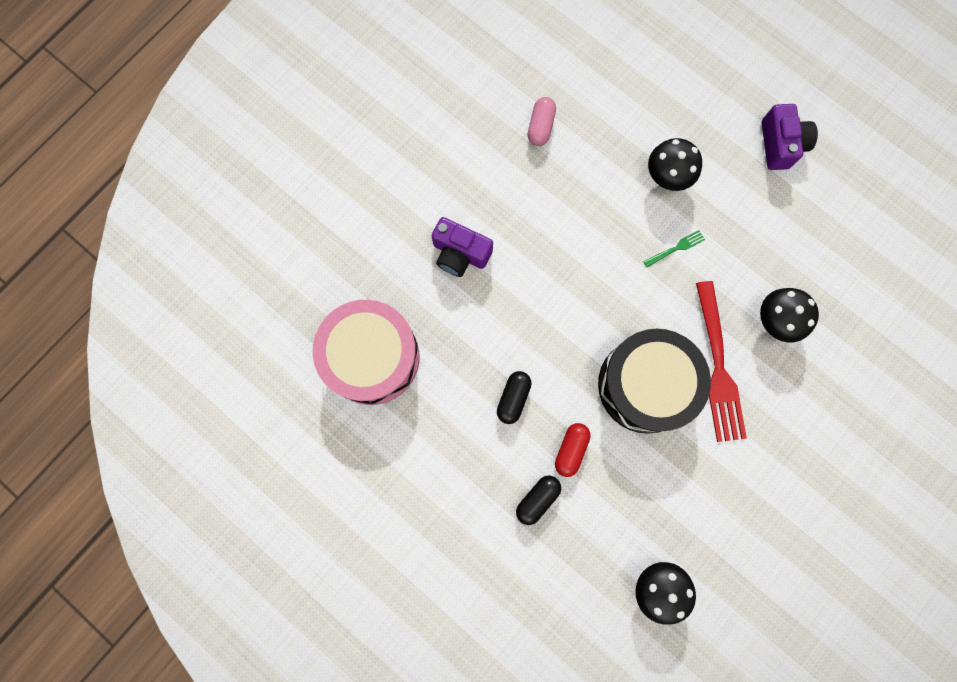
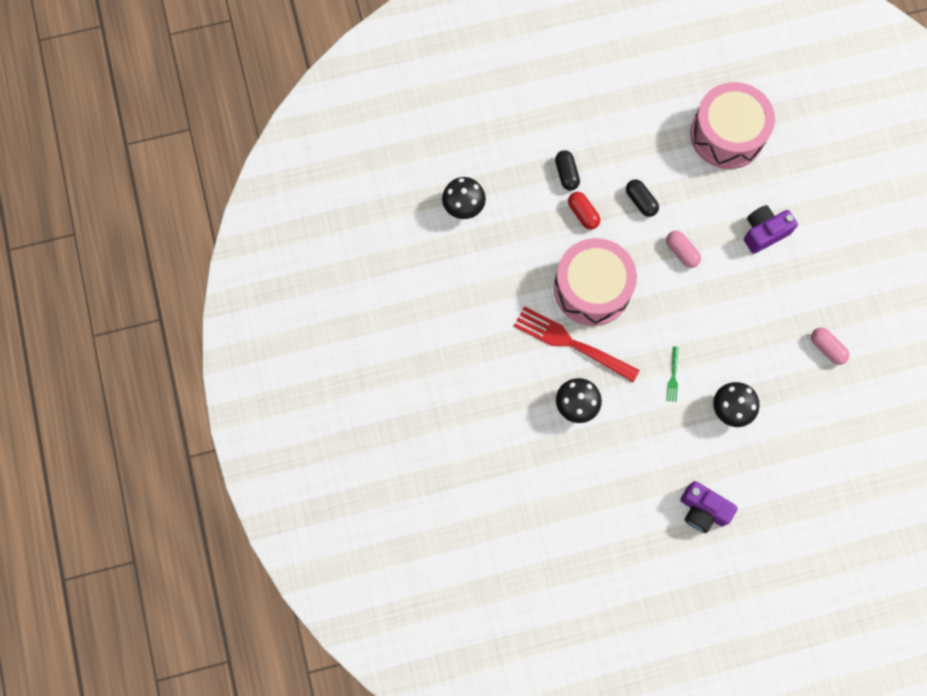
camera: 125 degrees right, 5 degrees down
black drum [598,329,711,434] -> pink drum [554,238,637,326]
none -> pink capsule [666,231,701,268]

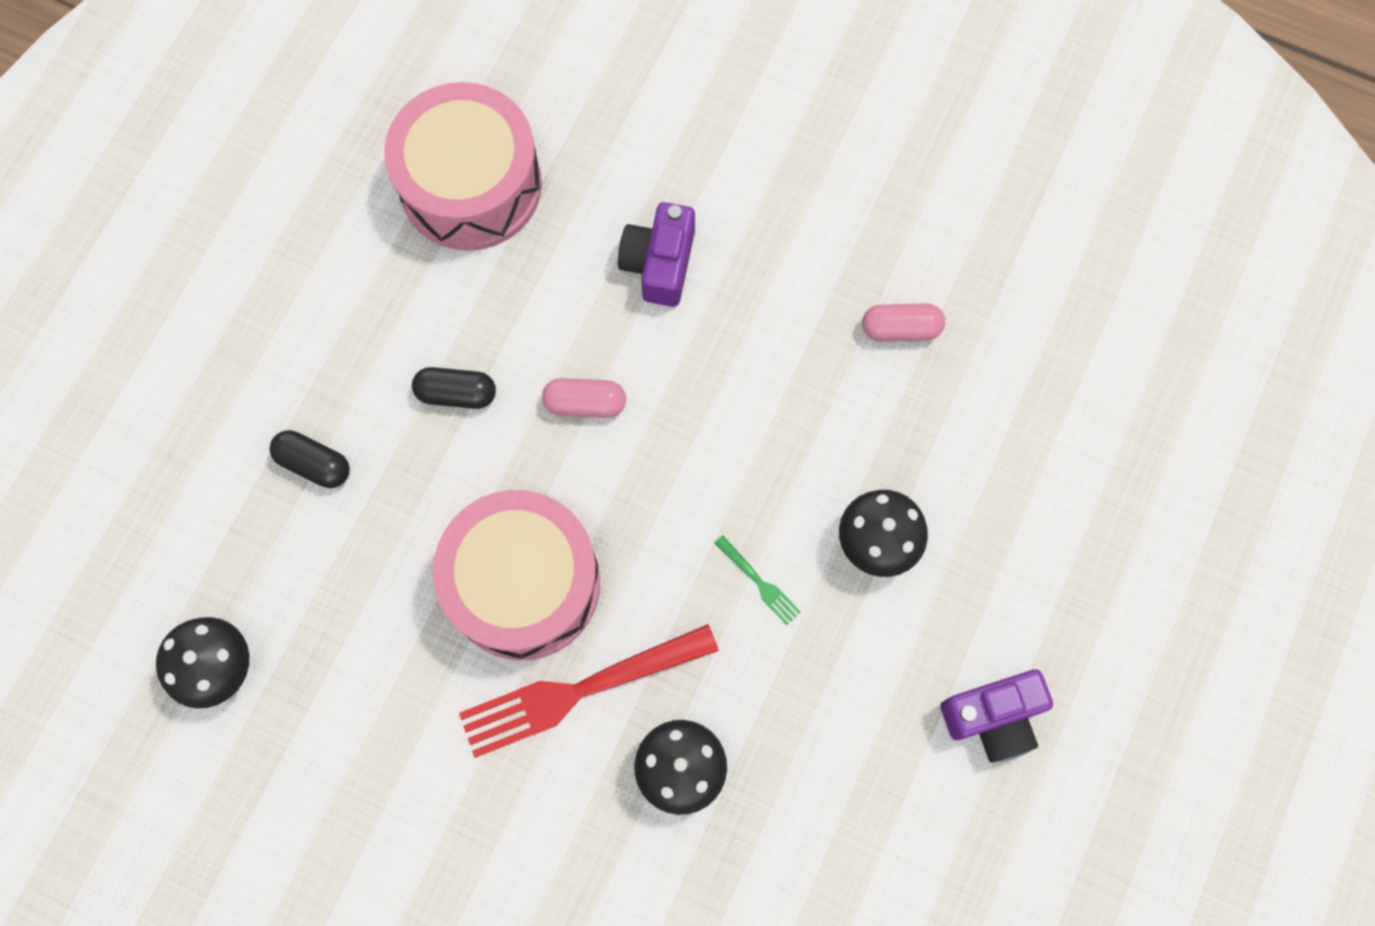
camera: 50 degrees left, 0 degrees up
red capsule [568,192,600,230] -> none

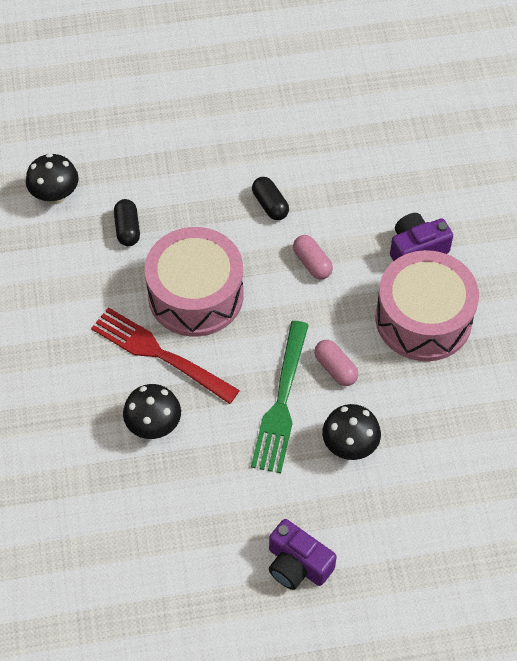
camera: 55 degrees right, 15 degrees down
black capsule [270,430,350,488] -> black capsule moved to [114,199,140,246]
pink drum [384,82,542,251] -> pink drum moved to [375,250,479,361]
green fork [715,535,801,625] -> green fork [251,321,309,473], size x2.35
pink capsule [862,303,945,342] -> pink capsule moved to [314,340,358,386]

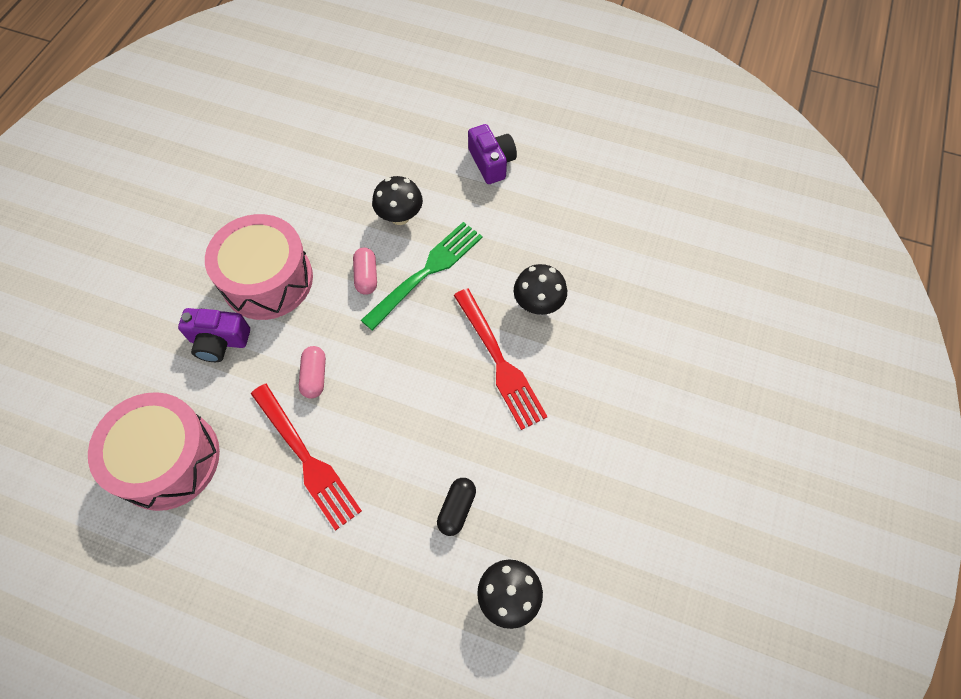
camera: 150 degrees left, 5 degrees up
pink drum [145,227,243,337] -> pink drum moved to [88,392,220,511]
black capsule [252,177,289,220] -> red fork [251,384,362,531]

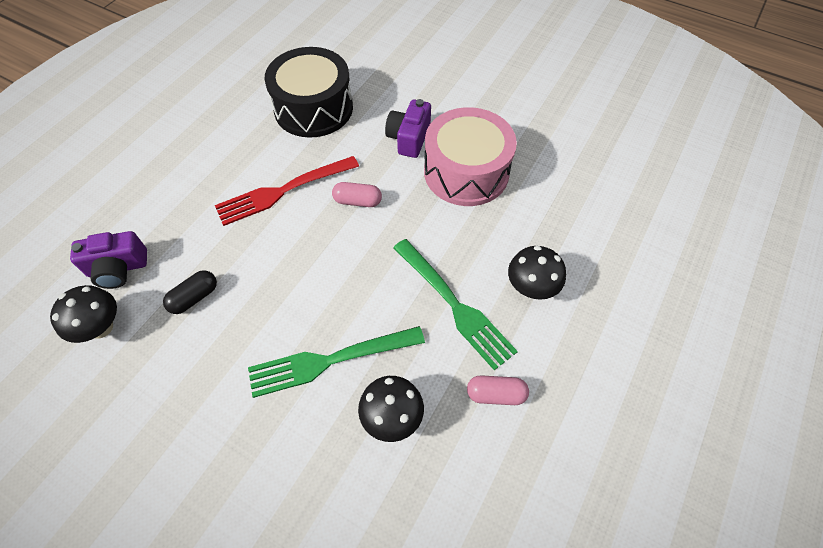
camera: 100 degrees right, 5 degrees down
pink drum [88,392,220,511] -> black drum [265,47,353,138]
pink capsule [353,247,377,295] -> pink capsule moved to [467,375,529,405]
black capsule [437,478,476,536] -> black capsule turned 75 degrees counterclockwise [163,270,217,314]
red fork [454,288,548,430] -> green fork [248,326,425,398]
purple camera [468,124,517,184] -> purple camera moved to [70,231,147,289]

